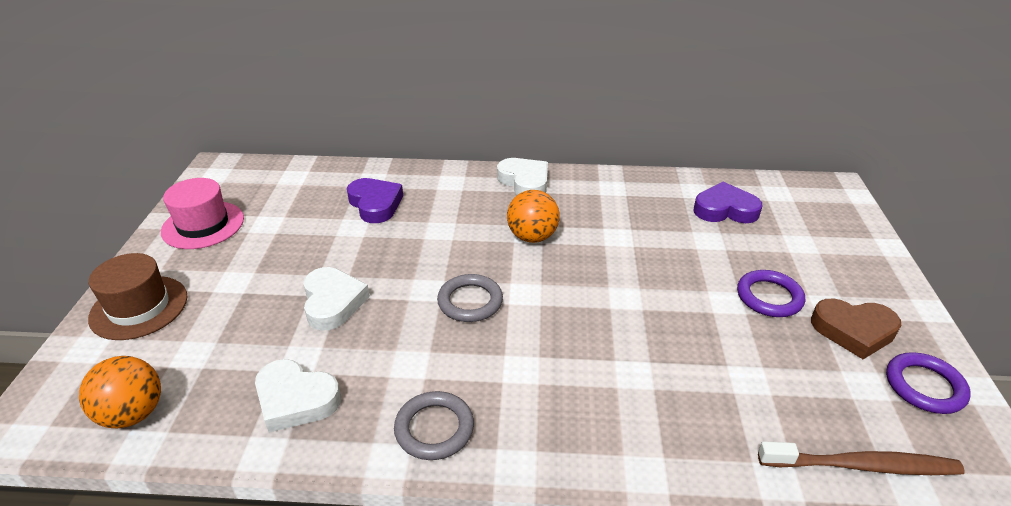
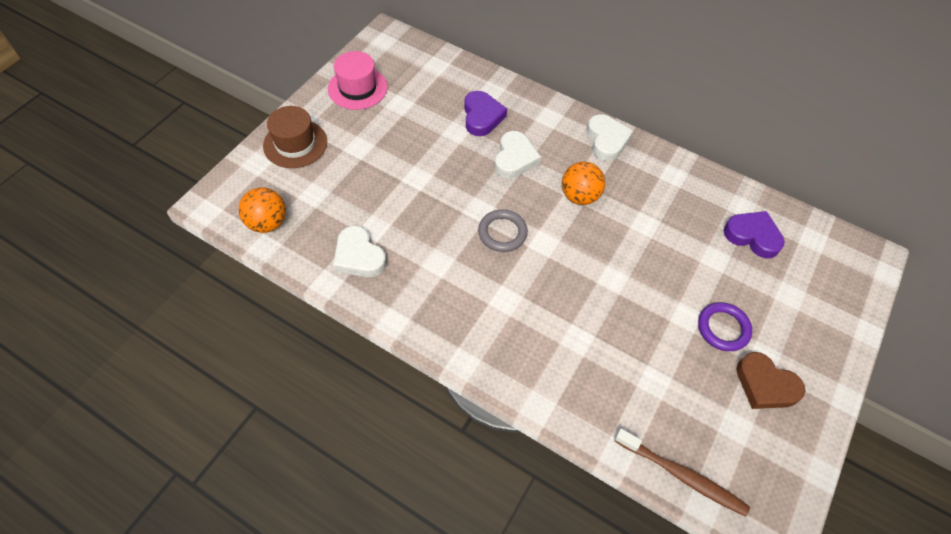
camera: 25 degrees right, 20 degrees up
white heart [303,267,370,331] -> white heart moved to [494,131,541,179]
grey ring [394,391,474,460] -> none
purple ring [886,352,971,414] -> none

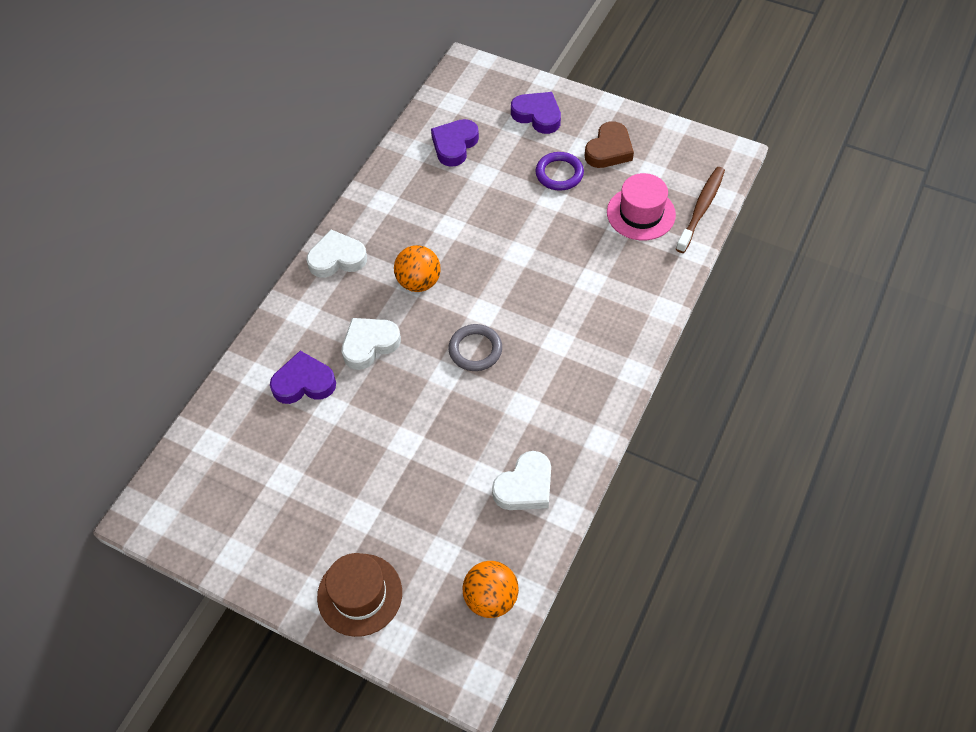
camera: 90 degrees left, 0 degrees up
pink hat [328,51,388,110] -> pink hat moved to [607,173,676,240]
white heart [494,131,541,179] -> white heart turned 45 degrees counterclockwise [342,318,401,370]
none -> purple heart [511,92,561,134]

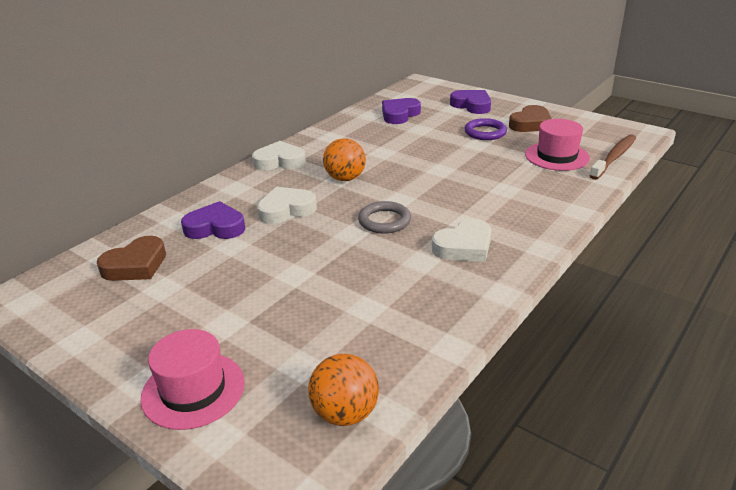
camera: 10 degrees right, 25 degrees down
brown hat [317,553,402,637] -> pink hat [141,329,245,430]
white heart [492,451,551,510] -> white heart moved to [432,219,491,262]
none -> brown heart [97,236,166,281]

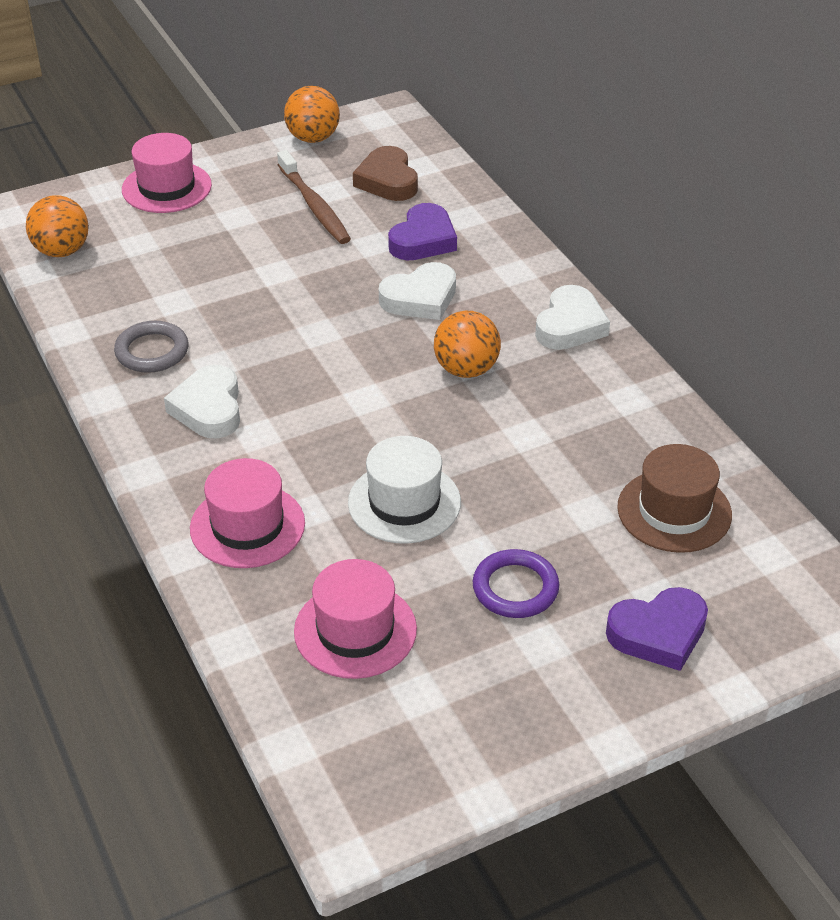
camera: 115 degrees right, 10 degrees up
white heart [257,187,317,224] -> white heart turned 60 degrees clockwise [379,262,456,320]
grey ring [358,201,411,234] -> grey ring moved to [114,321,188,373]
purple heart [382,98,421,124] -> brown hat [617,444,732,553]
brown heart [509,105,552,132] -> none
brown toothbrush [590,134,636,180] -> brown toothbrush moved to [277,150,351,244]
none -> pink hat [190,458,305,568]
none -> orange ball [284,86,340,143]
none -> white hat [348,436,461,544]

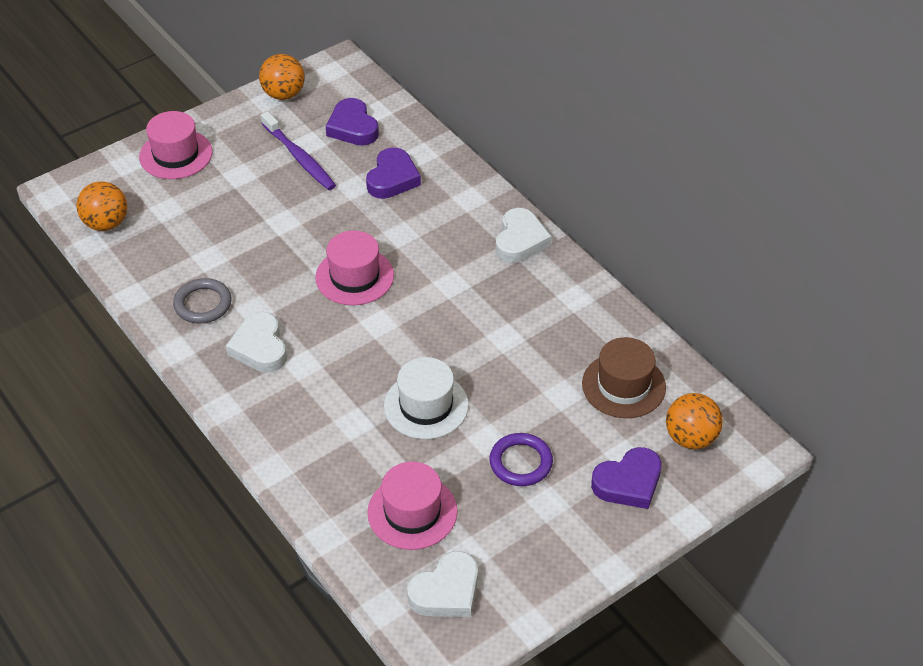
camera: 10 degrees left, 5 degrees up
pink hat [190,458,305,568] -> pink hat moved to [315,230,394,305]
brown toothbrush [277,150,351,244] -> purple toothbrush [261,111,336,190]
brown heart [353,146,418,201] -> purple heart [326,98,379,146]
white heart [379,262,456,320] -> white heart moved to [407,551,478,617]
orange ball [434,311,501,378] -> orange ball moved to [666,393,723,449]

